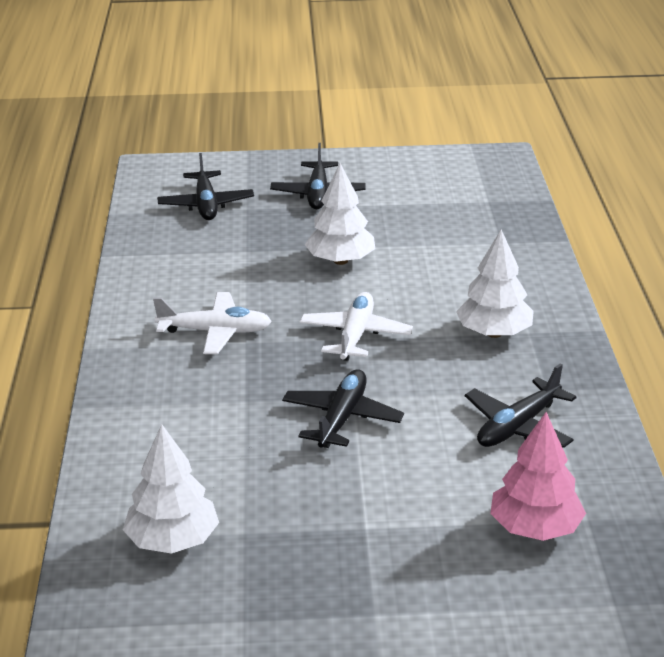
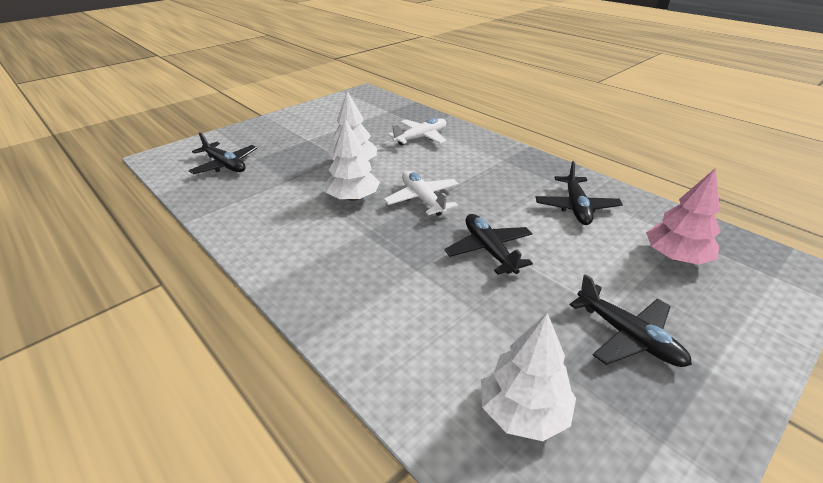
camera: 40 degrees left, 5 degrees up
white plane [153,292,272,354] -> white plane moved to [388,118,446,145]
black plane [270,143,366,209] -> black plane moved to [570,274,692,367]
white tree [456,229,534,338] -> white tree moved to [325,119,380,201]

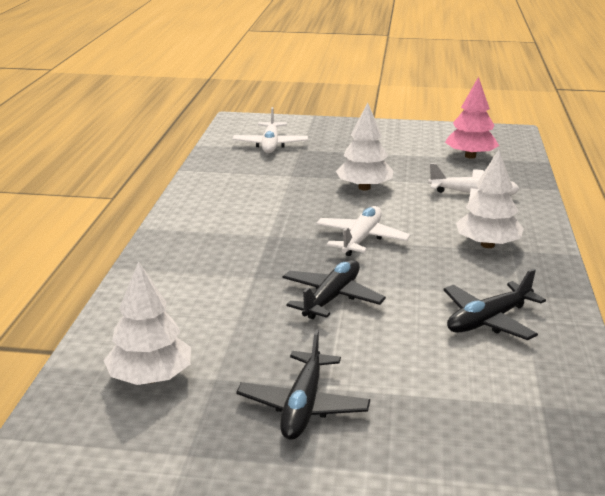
camera: 50 degrees right, 10 degrees down
black plane [189,132,257,174] -> white plane [233,107,308,153]
white tree [325,119,380,201] -> white tree moved to [456,150,524,248]
pink tree [646,168,721,265] -> pink tree moved to [445,76,499,159]

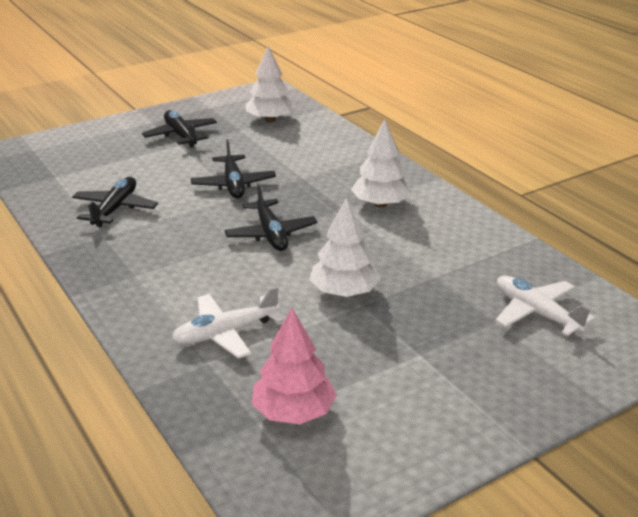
camera: 140 degrees right, 5 degrees up
white plane [316,206,410,256] -> black plane [224,184,317,251]
white tree [456,150,524,248] -> white tree moved to [351,119,411,208]

